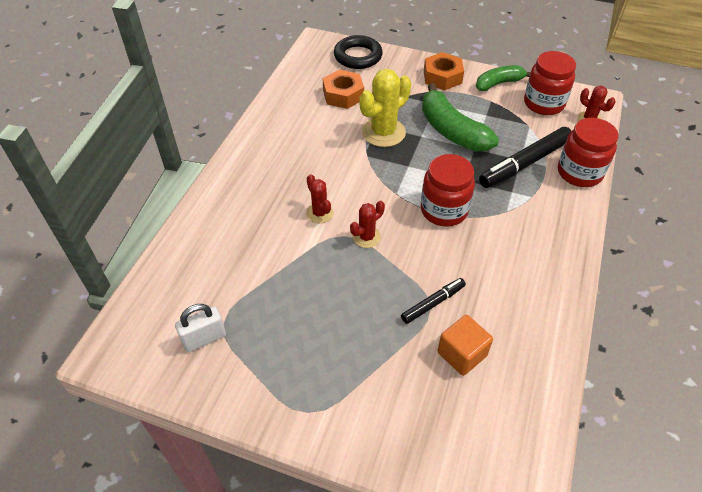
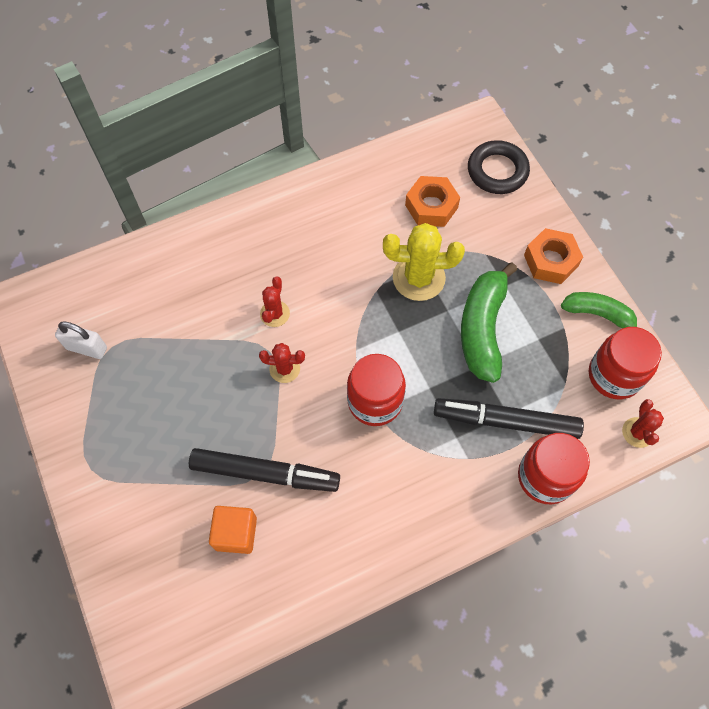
camera: 45 degrees right, 15 degrees up
black marker [401,278,466,324] -> black marker [189,448,340,492], size x1.83

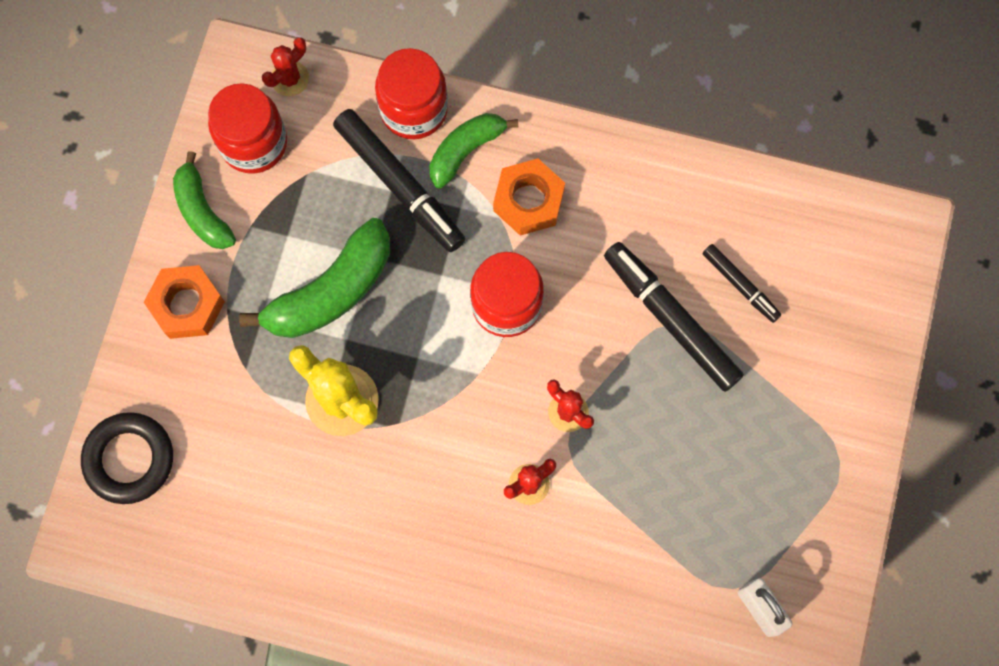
camera: 140 degrees left, 10 degrees up
orange cube [209,506,257,554] -> black marker [703,244,781,323]
orange nut [405,176,460,227] -> orange nut moved to [493,159,565,236]
none -> green banana [429,113,518,188]

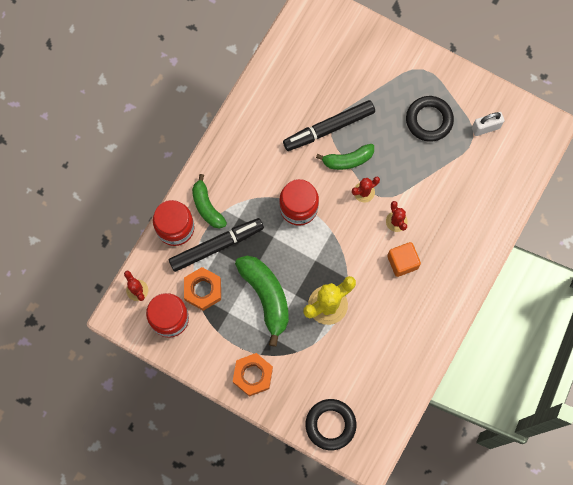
camera: 75 degrees left, 0 degrees up
green banana [173,151,236,249] -> green banana moved to [316,144,374,170]
orange nut [493,159,565,236] -> orange nut moved to [184,267,221,311]
black marker [703,244,781,323] -> none
none -> orange cube [387,242,421,277]
none -> black ring [406,96,454,142]

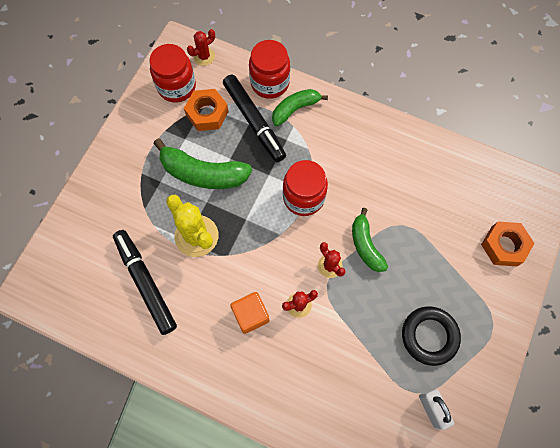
camera: 85 degrees right, 5 degrees down
orange nut [233,353,273,397] -> orange nut moved to [481,221,535,266]
green banana [235,256,289,347] -> green banana turned 45 degrees clockwise [153,139,252,189]
black marker [283,100,375,151] -> black marker moved to [113,230,177,335]
black ring [306,399,356,450] -> none

